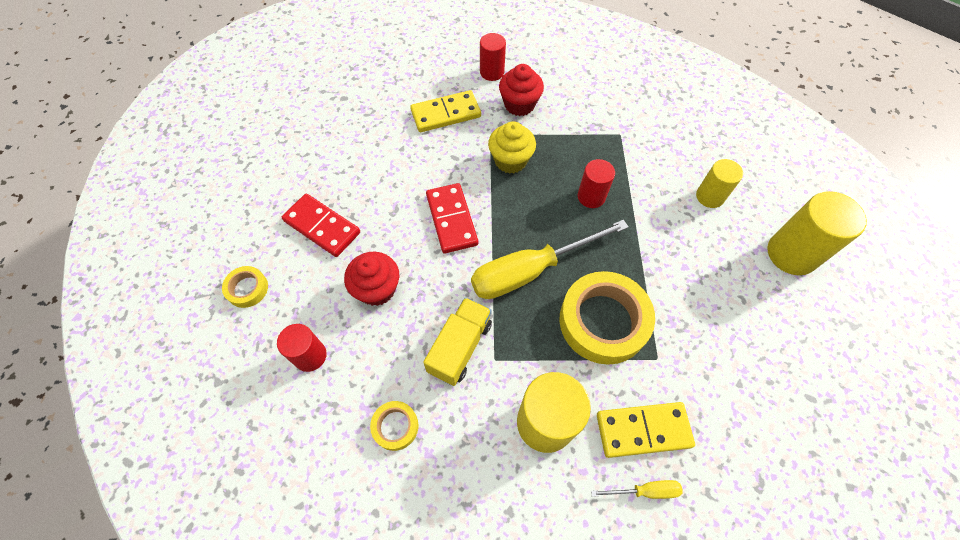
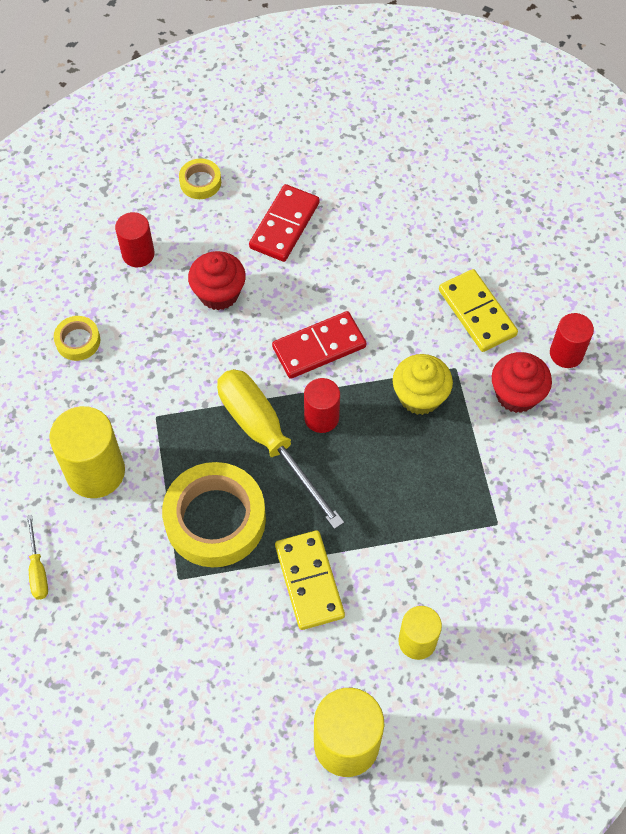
camera: 80 degrees right, 0 degrees up
yellow truck [423,297,492,386] -> none
red cylinder [578,159,615,208] -> red cylinder moved to [304,378,340,433]
yellow domino [597,402,695,458] -> yellow domino moved to [275,530,345,630]

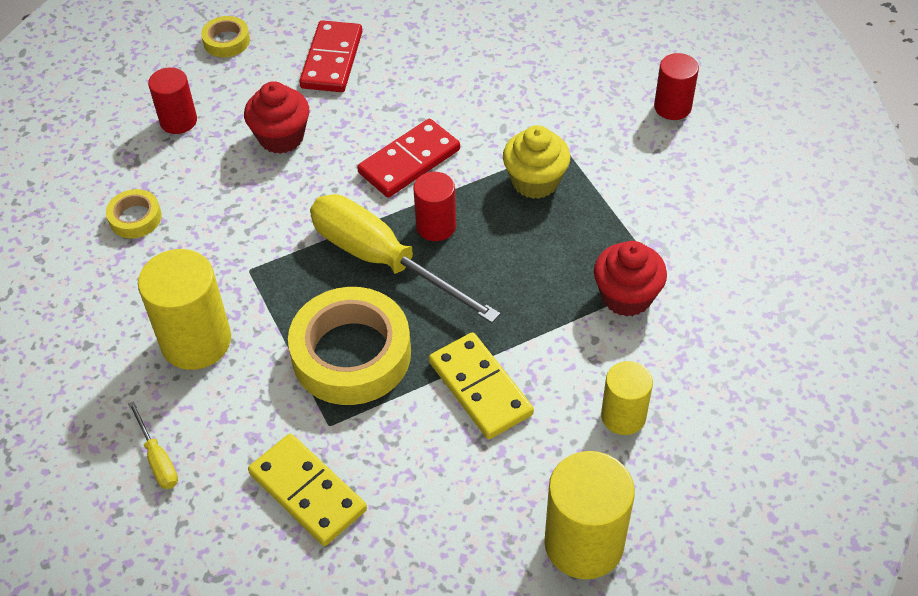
camera: 15 degrees left, 10 degrees down
yellow domino [439,269,518,352] -> yellow domino moved to [248,434,367,546]
red cupcake [492,352,552,413] -> red cupcake moved to [594,241,667,317]

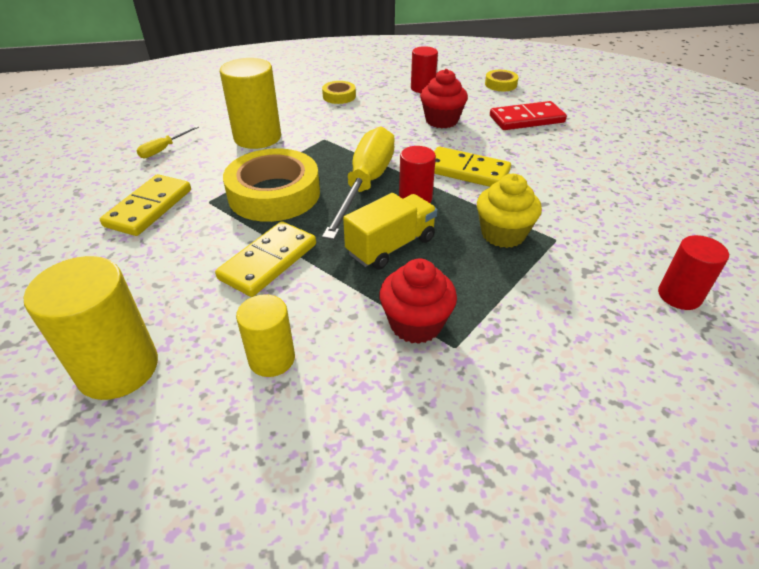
camera: 65 degrees right, 10 degrees down
red domino [357,119,460,197] -> yellow domino [434,147,511,187]
none -> yellow truck [343,193,437,270]

